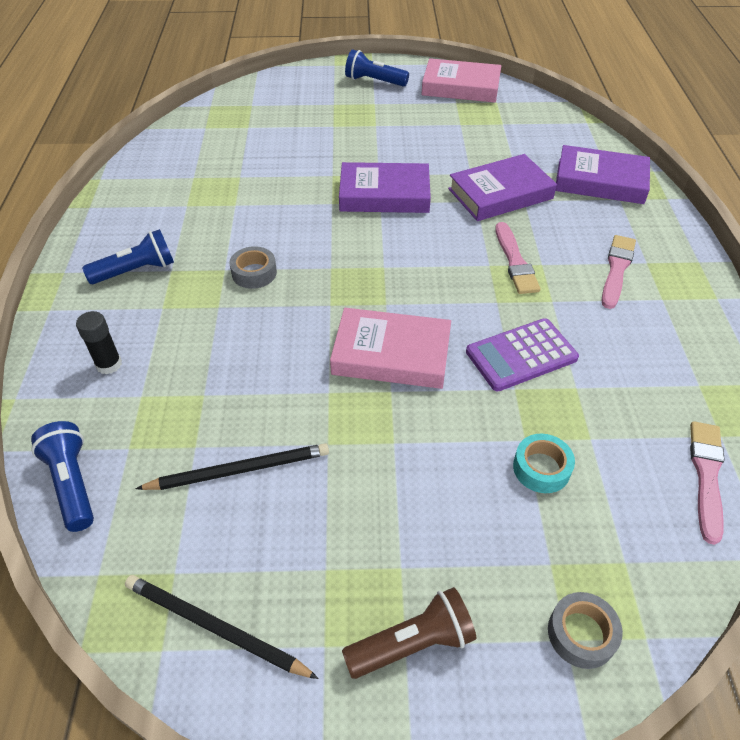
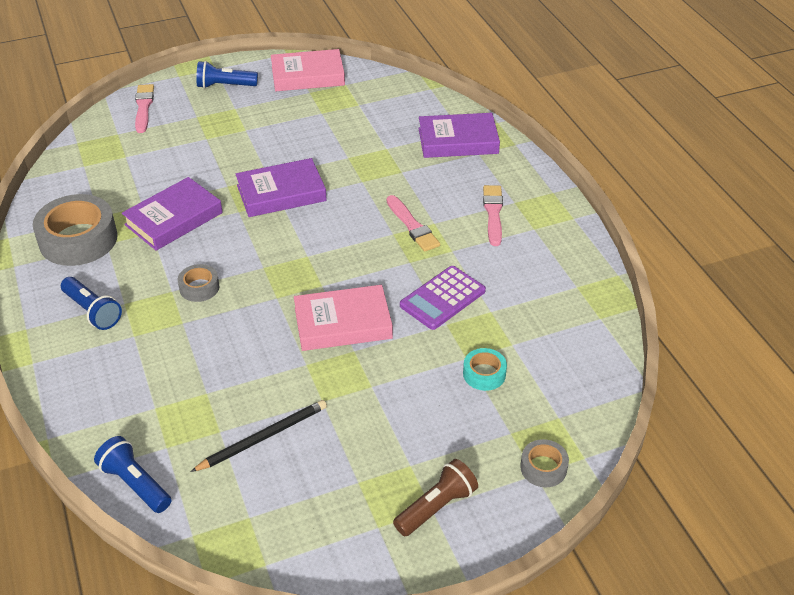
camera: 20 degrees left, 5 degrees down
black glue stick [76,311,122,374] -> none
blue flashlight [82,229,174,284] -> blue flashlight turned 90 degrees clockwise [61,277,122,330]
black pencil [125,575,319,679] -> none
purple book [448,154,557,221] -> purple book moved to [122,177,223,251]
pink brush [690,421,725,545] -> pink brush moved to [135,84,154,133]
none -> grey tape [33,194,118,266]

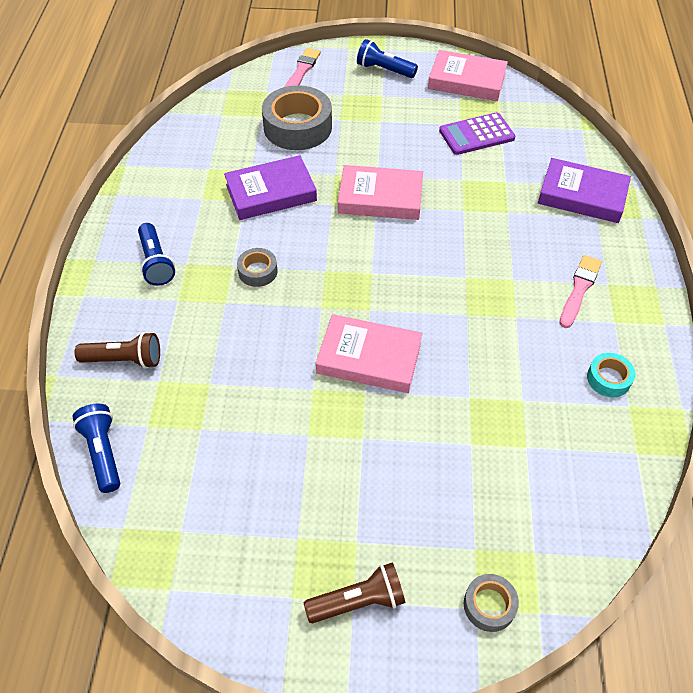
camera: 25 degrees right, 10 degrees up
grey tape [33,194,118,266] -> grey tape moved to [262,85,332,150]
black pencil [190,400,327,472] -> none
purple book [236,158,327,217] -> pink book [338,165,423,220]
pink brush [386,195,440,252] -> none
purple calculator [400,266,486,330] -> purple calculator moved to [439,112,515,155]
turquoise tape [463,348,507,391] -> turquoise tape moved to [587,353,635,397]
none -> brown flashlight [74,332,160,368]

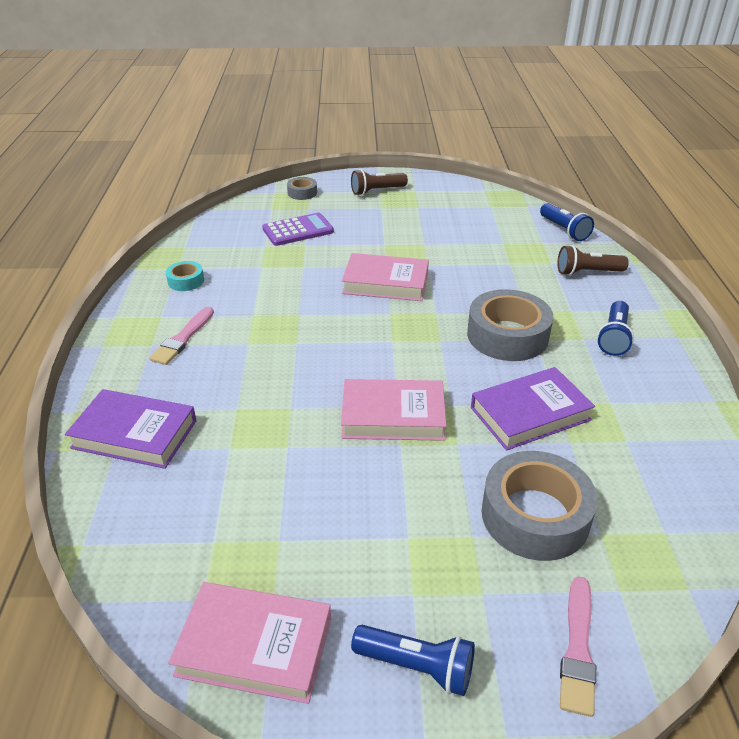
camera: 175 degrees right, 15 degrees down
blue flashlight [138,223,175,286] -> blue flashlight turned 135 degrees counterclockwise [597,301,634,356]
grey tape [237,248,278,287] -> grey tape [467,289,553,361], size x2.03
purple calculator [439,112,515,155] -> purple calculator moved to [262,213,334,246]

